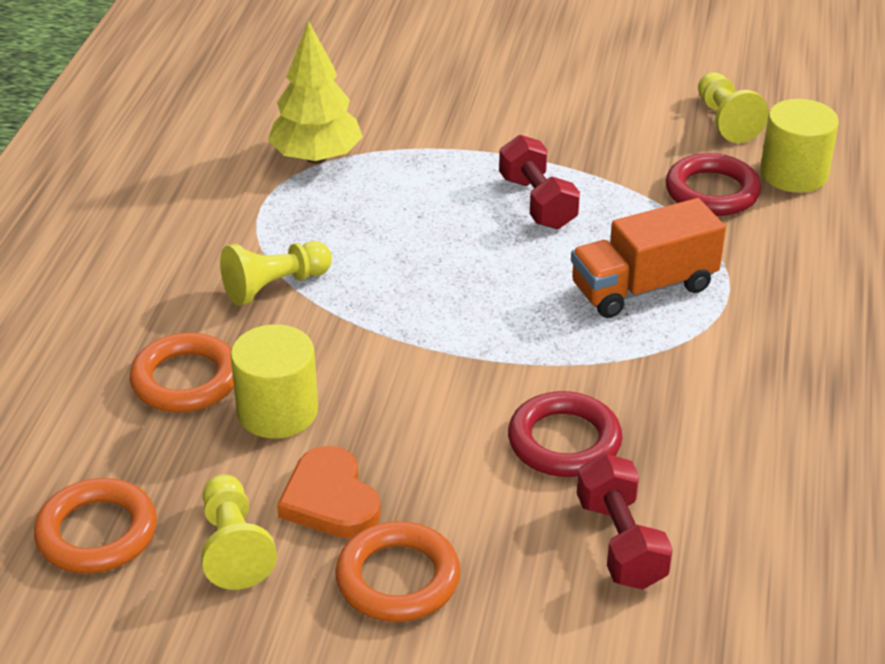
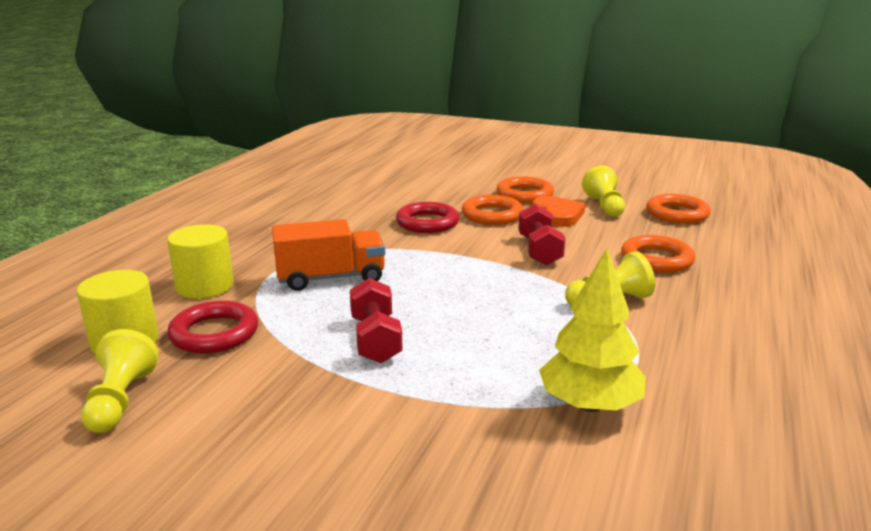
camera: 170 degrees left, 15 degrees down
yellow cylinder [231,324,318,438] -> yellow cylinder moved to [167,224,234,299]
red dumbbell [577,453,673,589] -> red dumbbell moved to [518,204,566,266]
none -> orange ring [462,195,524,225]

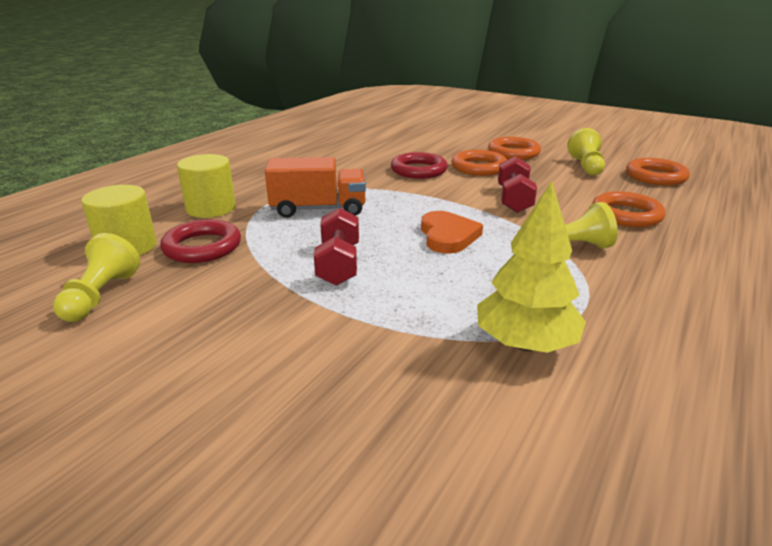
camera: 10 degrees right, 5 degrees up
orange heart [532,196,585,227] -> orange heart moved to [421,211,483,254]

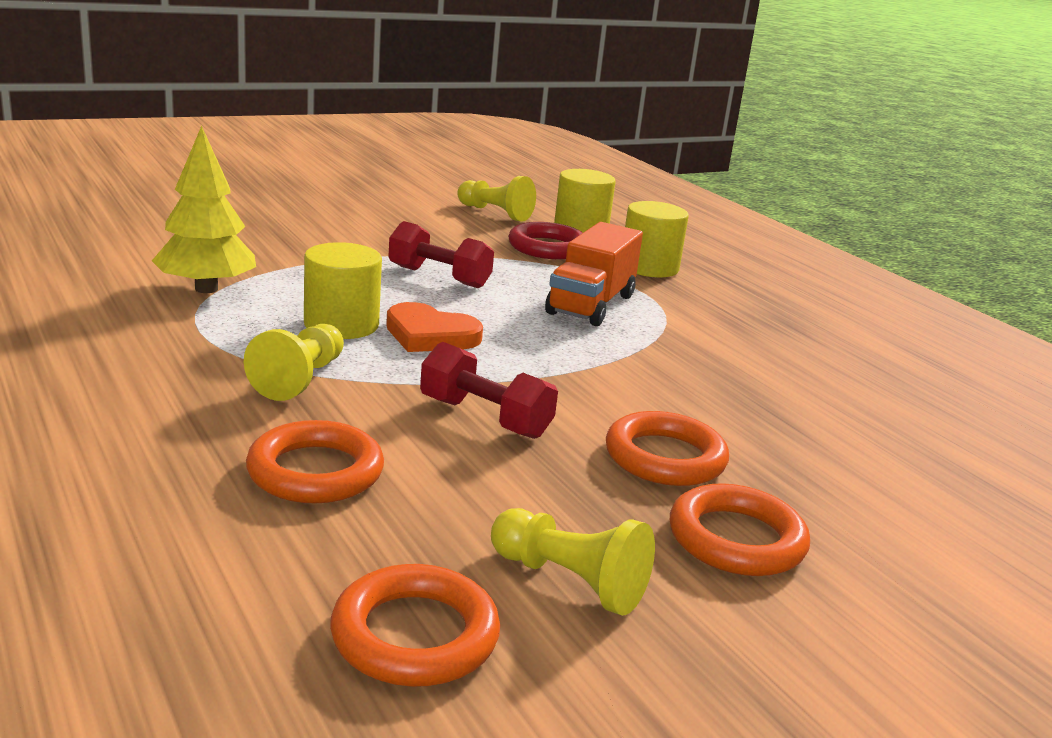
camera: 115 degrees right, 5 degrees down
red ring [391,152,448,179] -> none
none -> yellow cylinder [304,242,382,339]

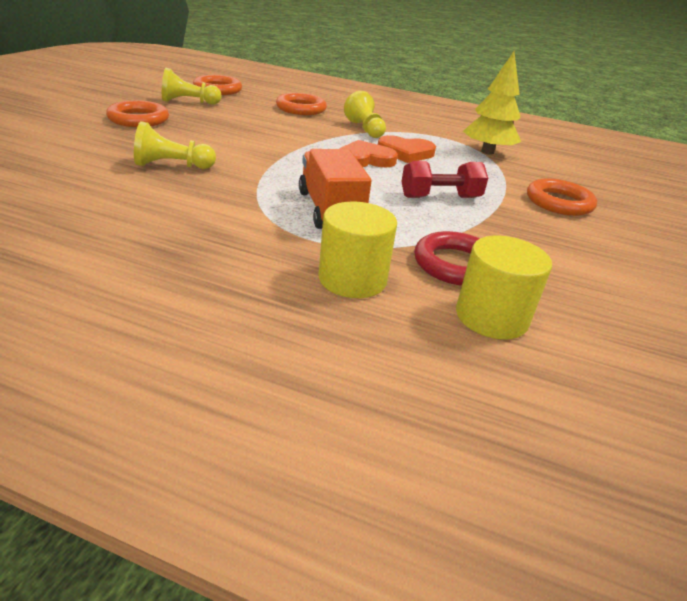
camera: 140 degrees right, 10 degrees up
yellow cylinder [304,242,382,339] -> orange heart [378,135,436,163]
red dumbbell [420,342,558,439] -> none
yellow pawn [458,176,536,222] -> yellow pawn moved to [134,121,216,169]
orange ring [606,411,729,486] -> orange ring moved to [527,179,597,216]

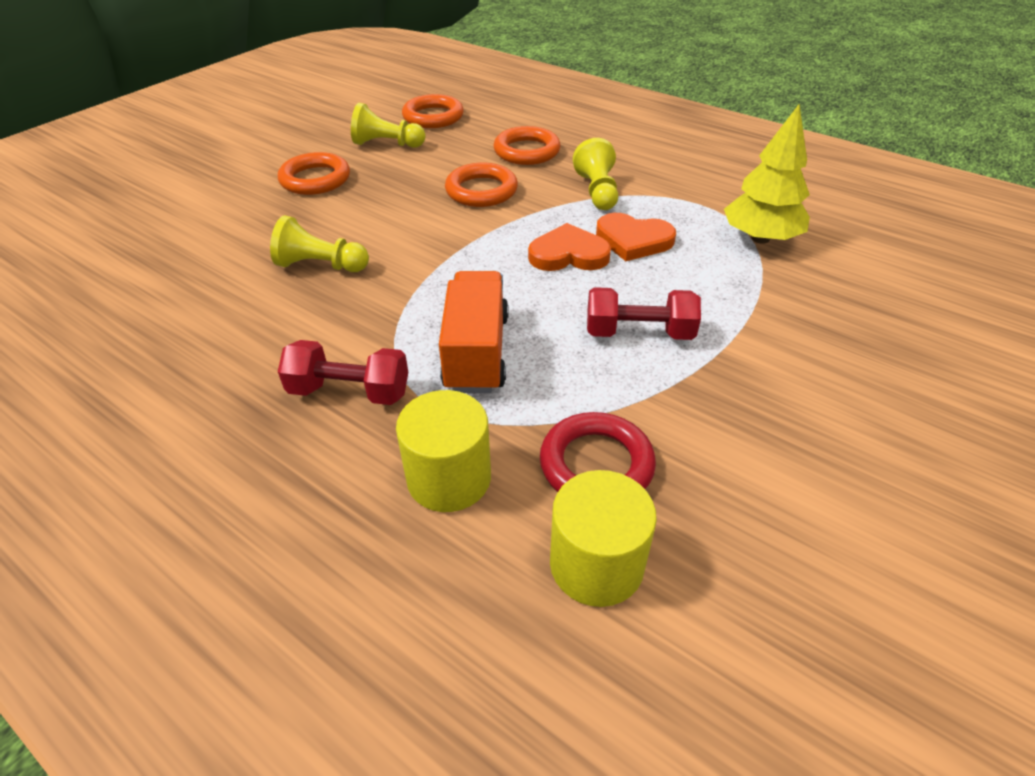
camera: 20 degrees right, 10 degrees up
orange ring [527,179,597,216] -> orange ring moved to [445,163,518,207]
none -> red dumbbell [278,340,408,405]

